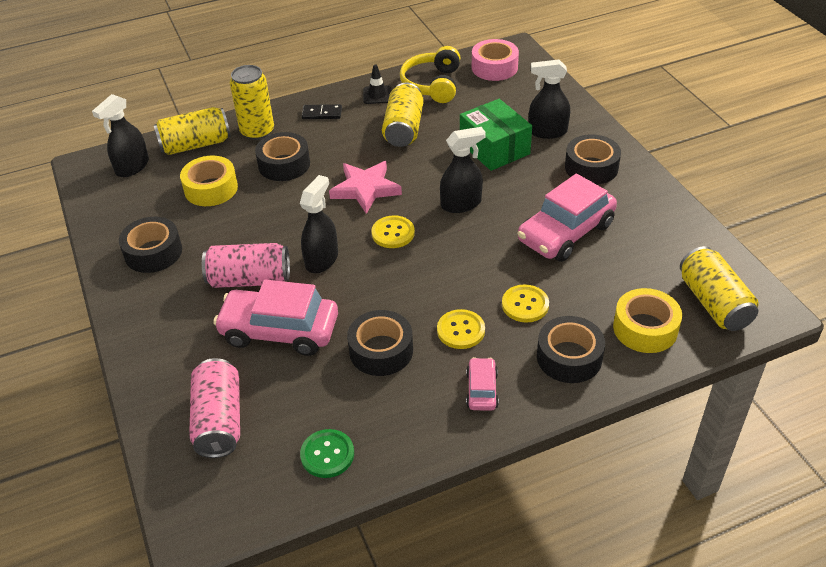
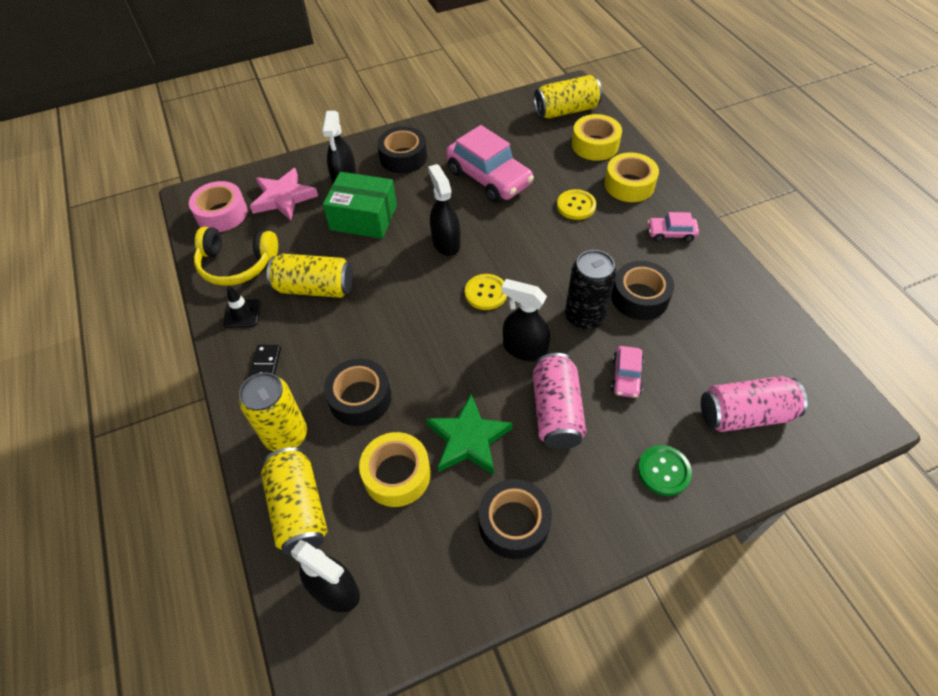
camera: 90 degrees left, 10 degrees up
pink car [213,280,338,356] -> pink car [611,346,644,398], size x0.49
green button [300,429,354,478] -> green button moved to [638,445,692,496]
pink star [329,161,402,214] -> pink star moved to [250,168,318,220]
yellow button [437,309,485,349] -> none
green box [460,99,532,171] -> green box turned 45 degrees clockwise [323,172,397,239]
black tape [537,316,605,383] -> yellow tape [605,152,659,202]
none -> green star [426,394,513,475]
none -> black can [565,250,617,330]

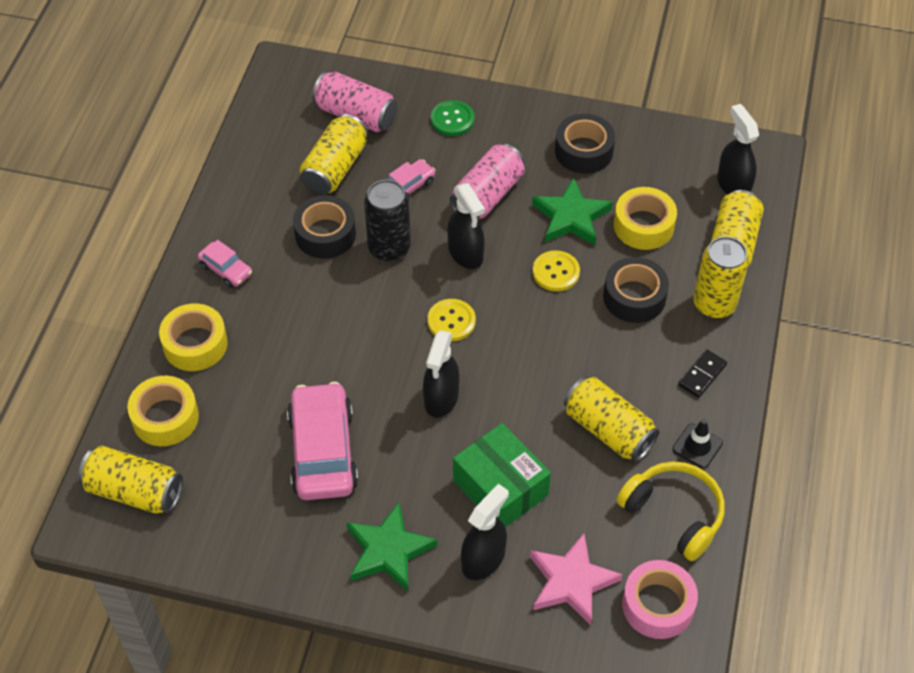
camera: 145 degrees left, 0 degrees up
black tape [377,126,427,173] -> green star [346,502,437,591]
yellow button [557,189,596,220] -> yellow button moved to [533,250,580,292]
none -> yellow can [300,114,368,195]

